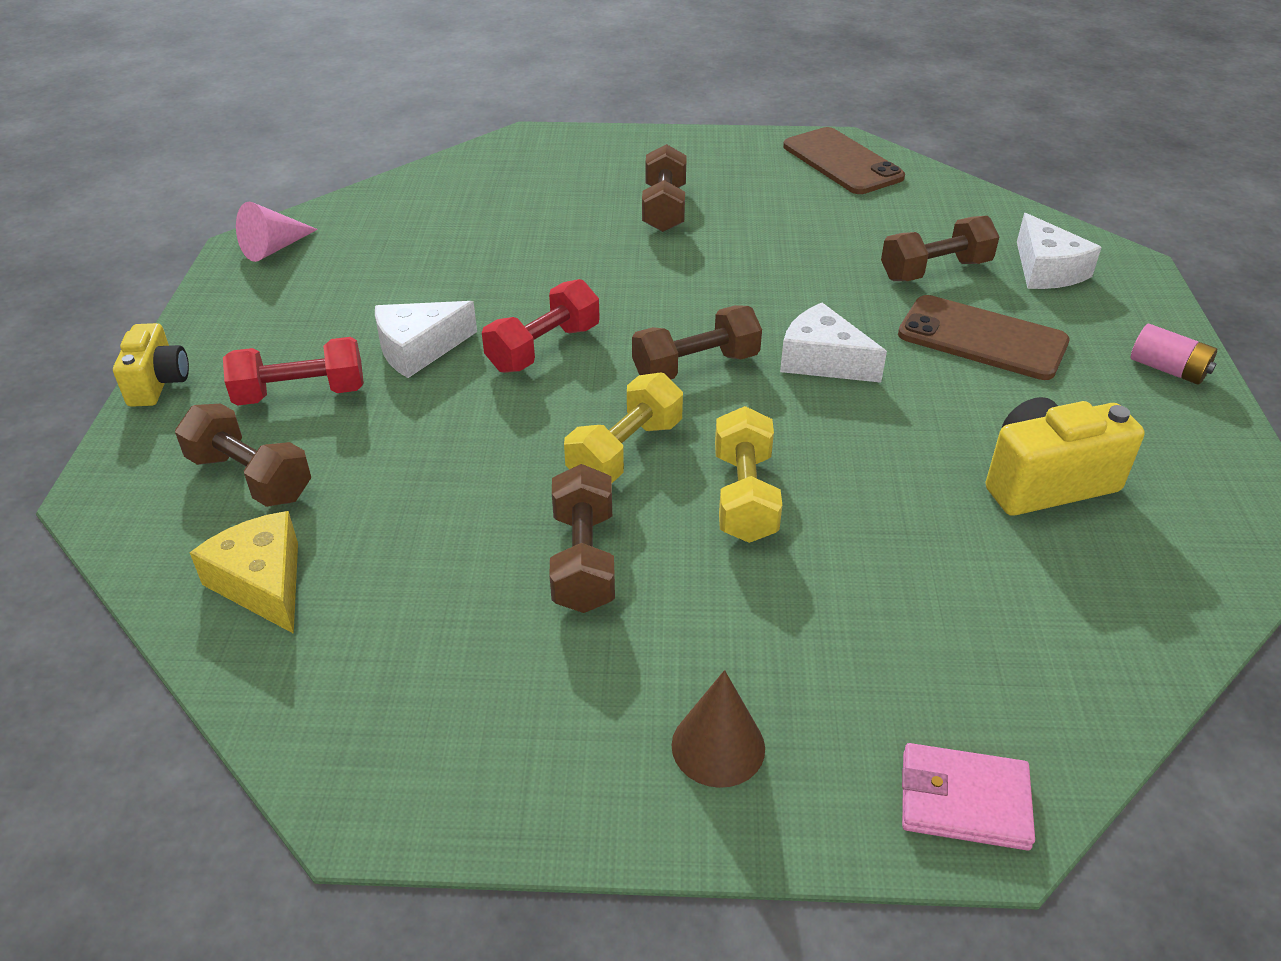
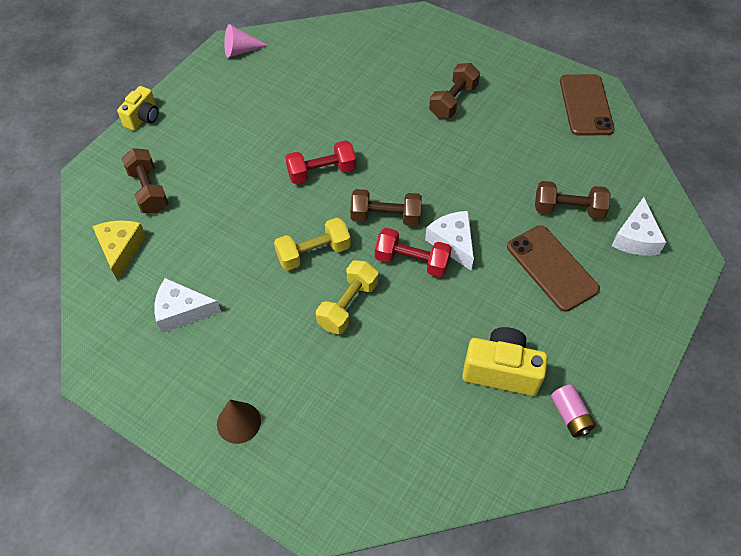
camera: 30 degrees right, 15 degrees up
red dumbbell [223,337,364,406] -> red dumbbell moved to [375,228,452,277]
white cheese [375,301,477,378] -> white cheese moved to [154,278,221,333]
brown dumbbell [549,464,615,613] -> none
pink wallet [902,743,1035,851] -> none
pink battery [1131,324,1217,385] -> pink battery moved to [551,384,596,437]

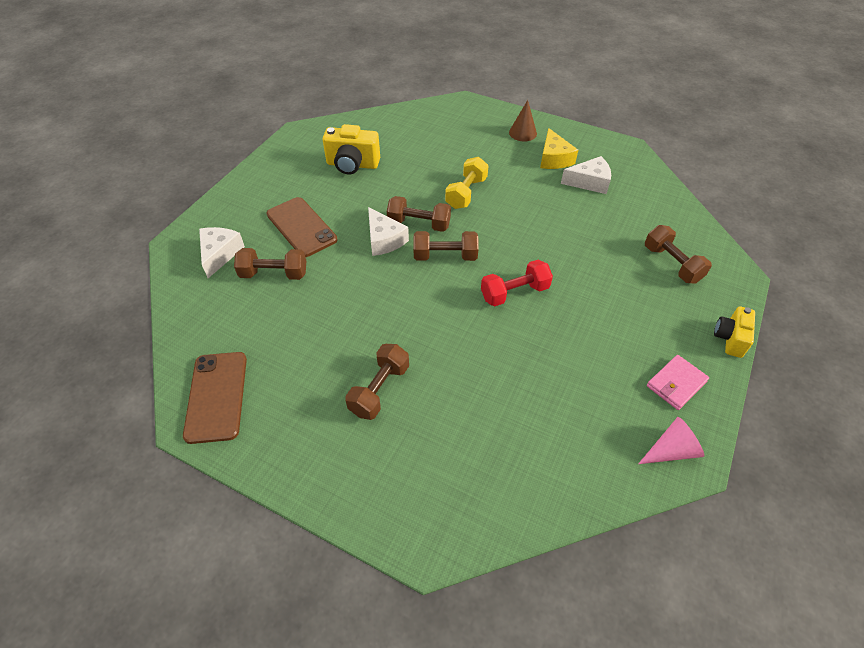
camera: 175 degrees right, 5 degrees down
yellow cheese [92,220,146,281] -> yellow cheese moved to [540,128,578,169]
yellow dumbbell [274,218,351,271] -> none
red dumbbell [375,228,452,277] -> brown dumbbell [387,196,451,232]
pink battery [551,384,596,437] -> none
none -> pink wallet [647,355,709,410]

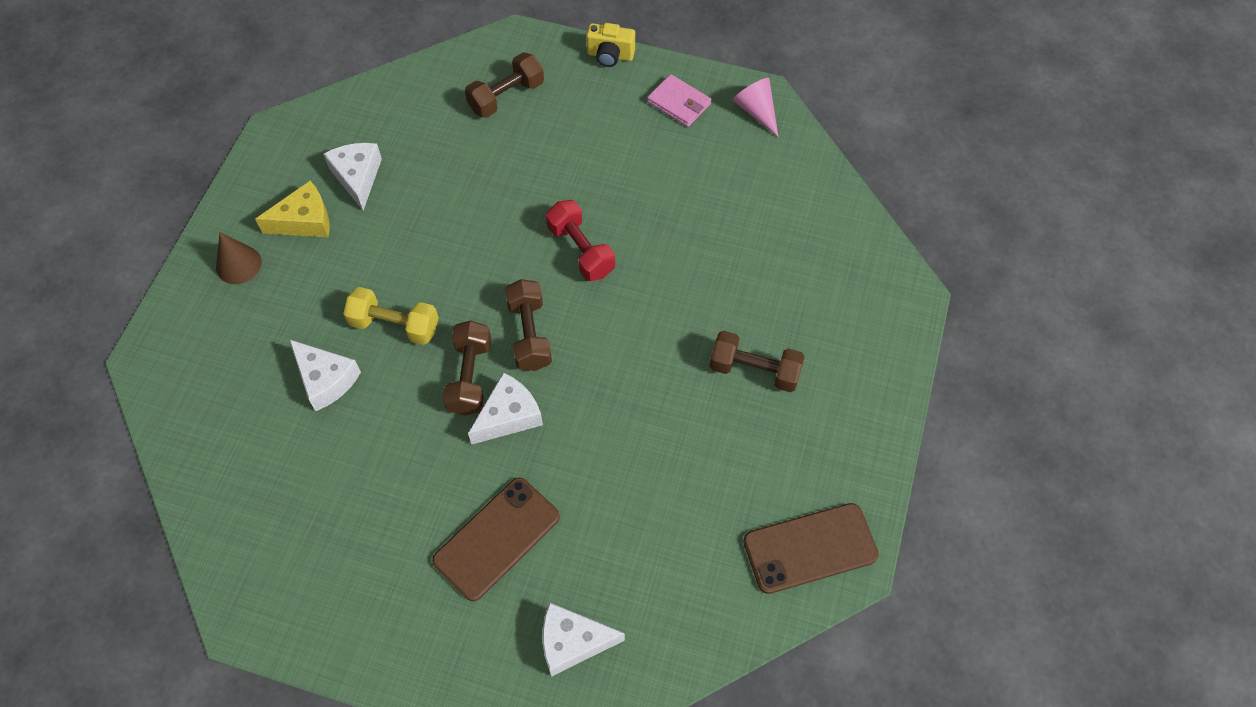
camera: 100 degrees left, 10 degrees up
brown dumbbell [234,248,306,280] -> none
yellow camera [323,124,380,174] -> none
none -> white cheese [289,339,361,411]

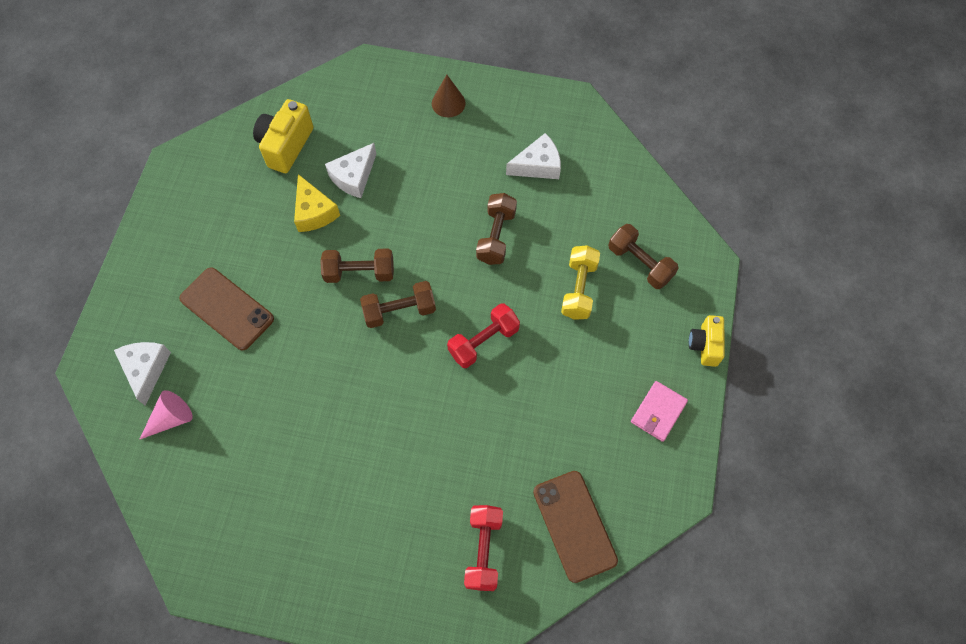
camera: 85 degrees right, 5 degrees up
yellow cheese [255,181,330,237] -> yellow cheese moved to [294,174,340,232]
yellow dumbbell [343,287,439,345] -> yellow dumbbell moved to [561,245,600,320]
white cheese [468,372,543,445] -> none
brown dumbbell [710,331,805,392] -> brown dumbbell moved to [476,193,517,265]
pink cone [733,78,778,137] -> pink cone moved to [139,390,193,440]
brown phone [743,503,879,594] -> brown phone moved to [533,471,618,583]
none -> yellow camera [253,99,314,173]
none -> red dumbbell [464,505,503,591]

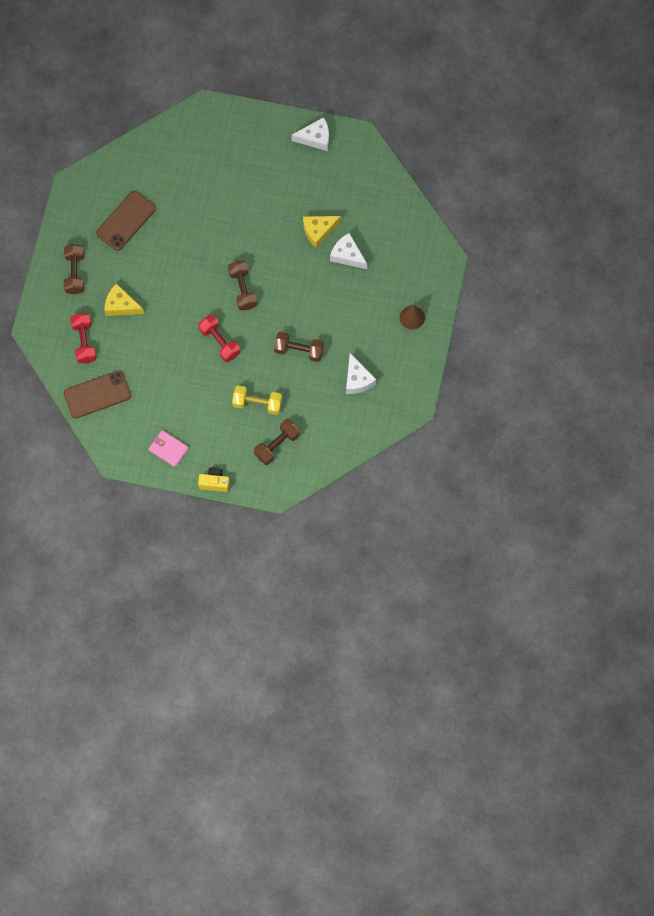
camera: 90 degrees right, 5 degrees up
white cheese [114,342,171,405] -> white cheese moved to [292,117,329,151]
pink cone [139,390,193,440] -> none
brown phone [179,267,274,350] -> brown phone moved to [96,191,156,251]
yellow camera [253,99,314,173] -> none
brown dumbbell [320,248,394,283] -> brown dumbbell moved to [64,244,84,294]
red dumbbell [464,505,503,591] -> red dumbbell turned 75 degrees clockwise [70,313,97,364]
none -> yellow cheese [104,283,144,316]

